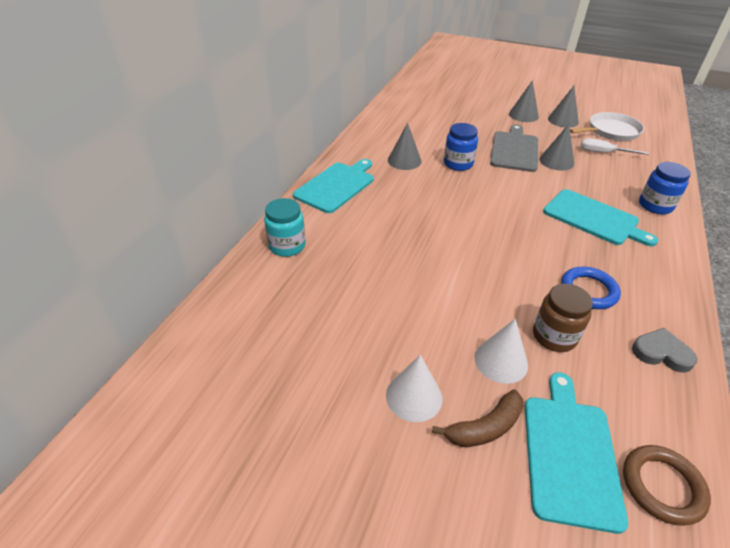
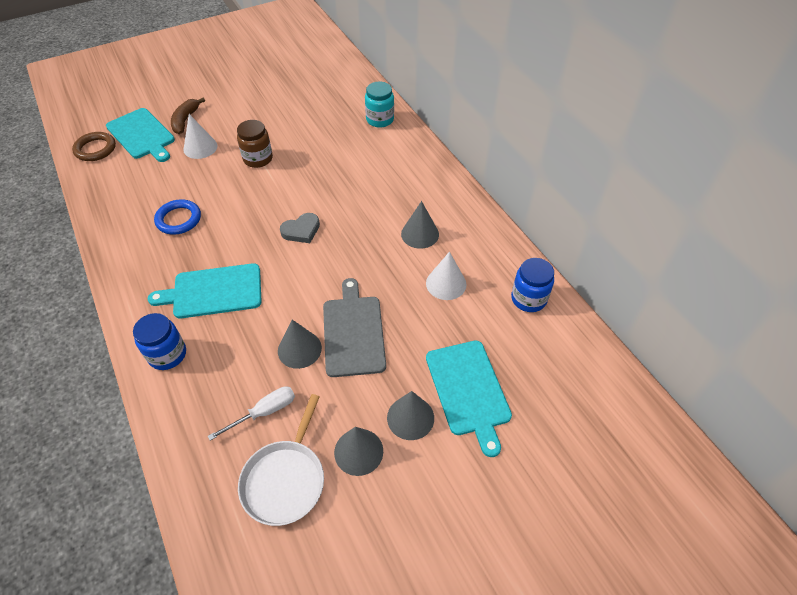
camera: 130 degrees right, 10 degrees up
turquoise cutting board [293,159,373,213] -> turquoise cutting board moved to [426,340,512,457]
white cone [386,355,442,422] -> white cone moved to [426,252,466,300]
blue jar [444,123,478,171] -> blue jar moved to [511,258,554,312]
grey cutting board [490,124,538,172] -> grey cutting board turned 150 degrees counterclockwise [323,278,386,377]
brown jar [533,284,593,352] -> brown jar moved to [237,120,273,168]
grey heart [632,328,698,373] -> grey heart moved to [280,213,320,243]

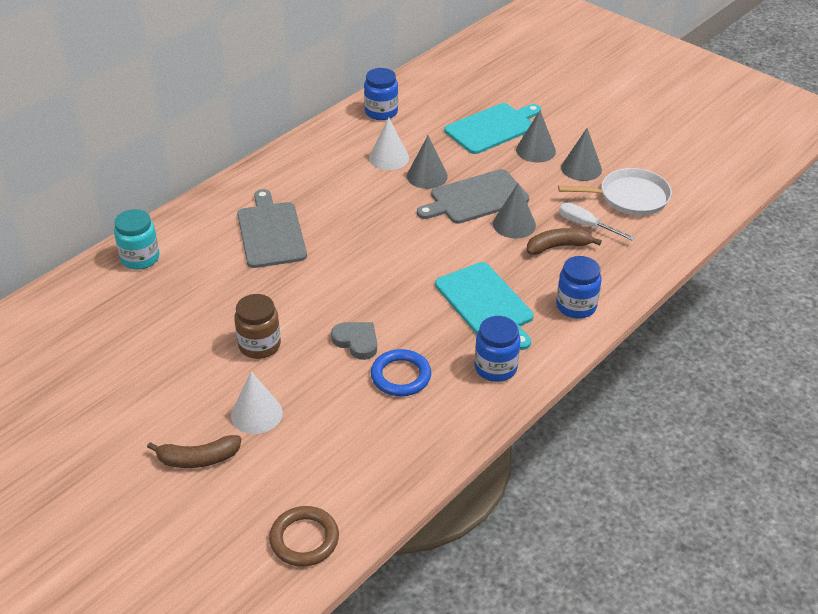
camera: 110 degrees left, 10 degrees down
turquoise cutting board [106,108,175,162] -> none
grey heart [280,213,320,243] -> grey heart moved to [331,322,377,360]
grey cone [401,201,439,249] -> grey cone moved to [407,136,448,189]
none -> grey cutting board [237,189,307,268]
none -> blue jar [475,316,520,382]
none -> brown banana [527,228,602,255]

